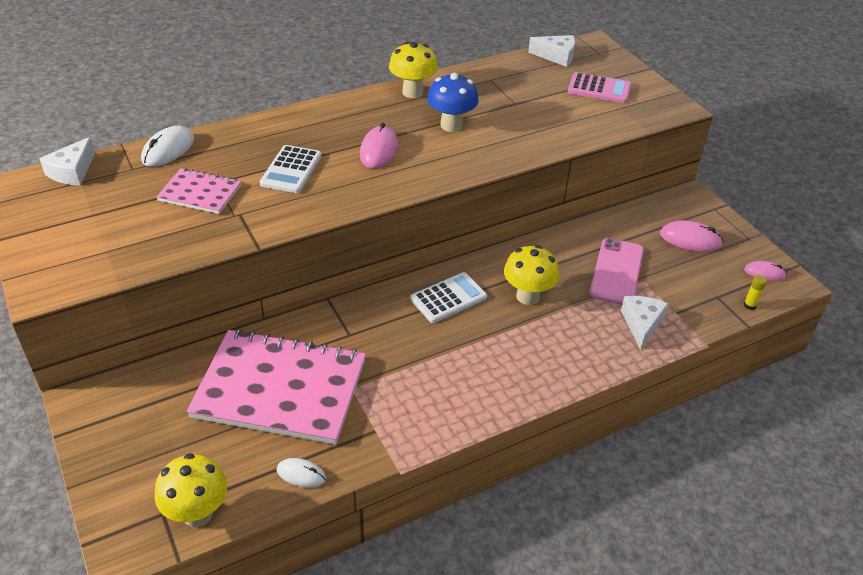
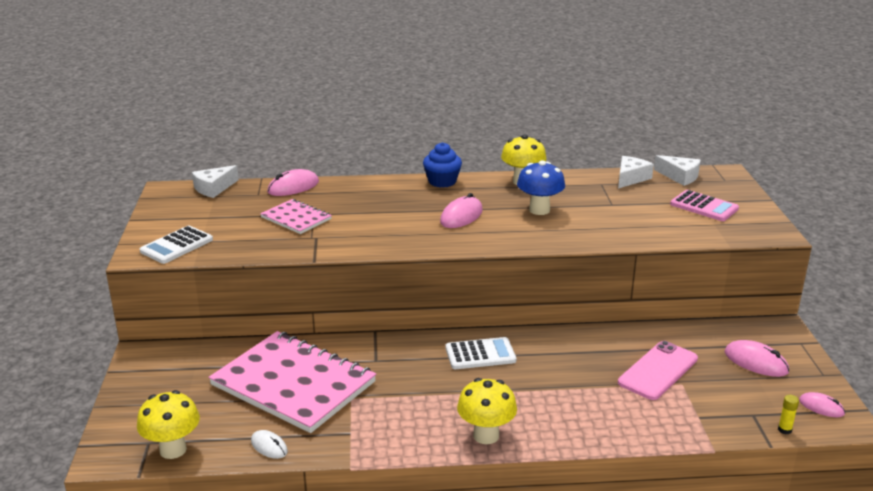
camera: 25 degrees right, 15 degrees down
white mouse [141,126,194,167] -> pink mouse [267,169,319,196]
white calculator [260,145,322,193] -> white calculator moved to [140,226,213,264]
yellow mushroom [504,245,559,305] -> yellow mushroom moved to [457,378,517,444]
white cheese [621,296,668,350] -> white cheese moved to [618,156,654,189]
none -> blue cupcake [423,142,462,188]

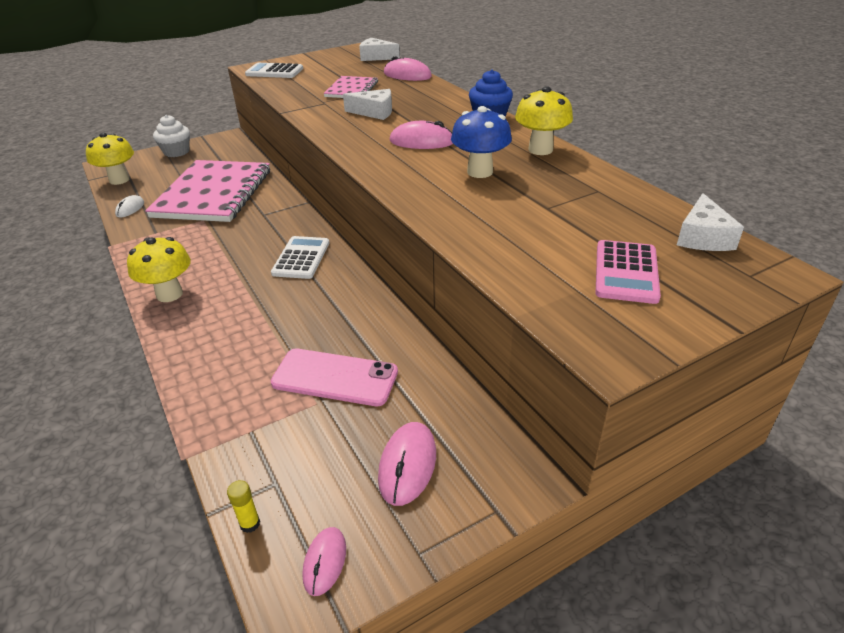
camera: 65 degrees right, 10 degrees up
white calculator [446,337,516,369] -> white calculator turned 135 degrees counterclockwise [271,236,330,279]
white cheese [618,156,654,189] -> white cheese moved to [343,89,392,120]
none -> white cupcake [153,115,190,157]

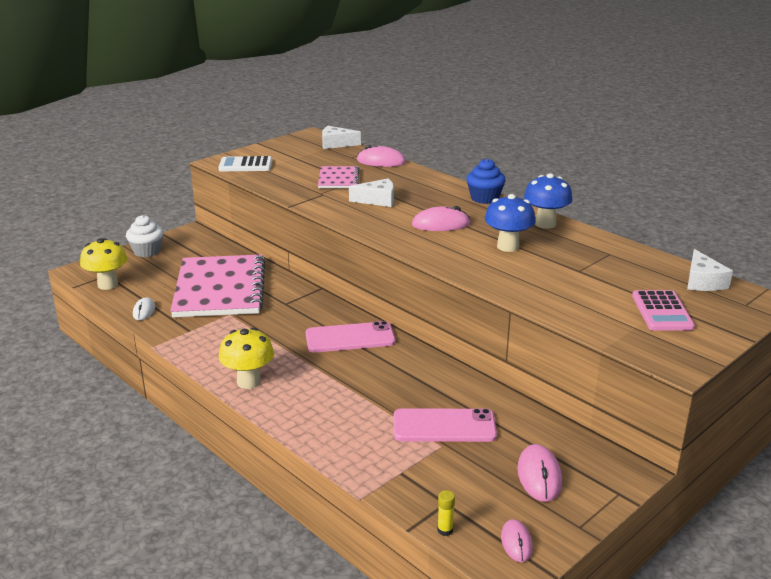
camera: 15 degrees left, 10 degrees down
white calculator [271,236,330,279] -> pink phone [306,321,395,353]
yellow mushroom [515,86,573,155] -> blue mushroom [524,173,573,229]

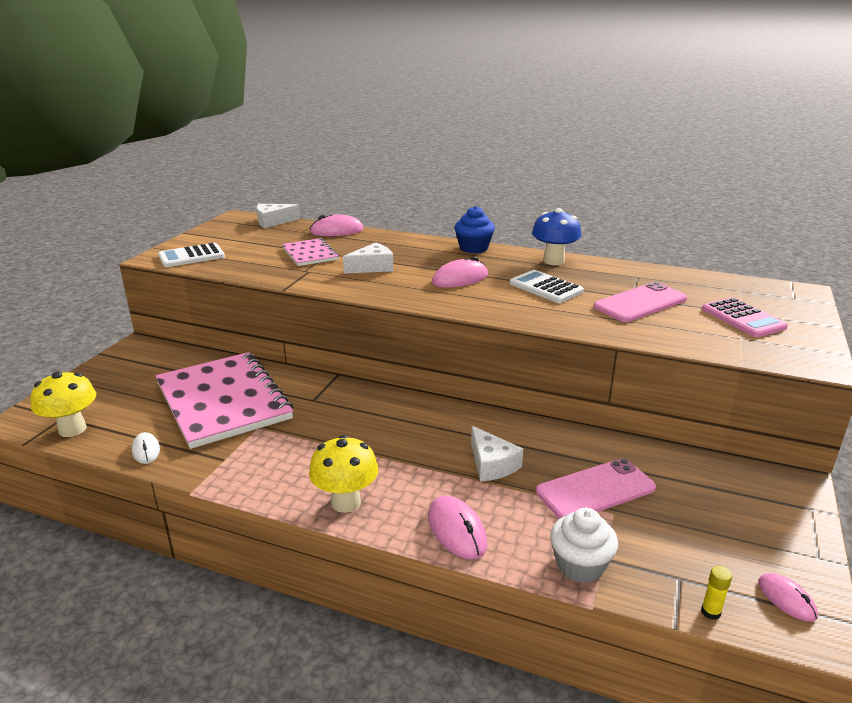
camera: 25 degrees left, 0 degrees up
white cupcake [126,215,164,257] -> white cupcake moved to [550,508,618,583]
pink phone [306,321,395,353] -> pink phone moved to [594,282,687,322]
blue mushroom [485,194,536,252] -> white calculator [510,270,584,303]
pink mouse [517,444,562,502] -> pink mouse moved to [428,495,487,560]
white cheese [687,249,733,291] -> white cheese moved to [471,426,523,482]

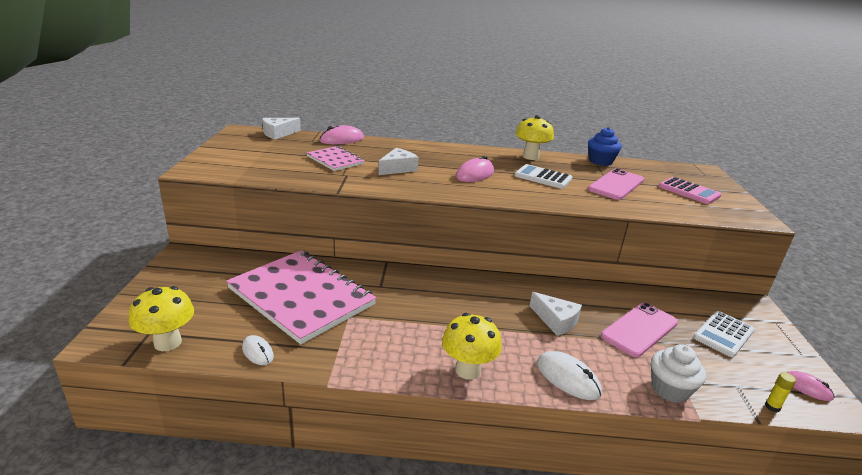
camera: 20 degrees left, 0 degrees up
white calculator [158,243,225,267] -> white calculator moved to [693,311,755,357]
pink mouse [428,495,487,560] -> white mouse [537,351,602,400]
blue cupcake [454,206,495,253] -> blue cupcake moved to [588,127,622,166]
blue mushroom [532,208,581,265] -> yellow mushroom [516,115,554,160]

